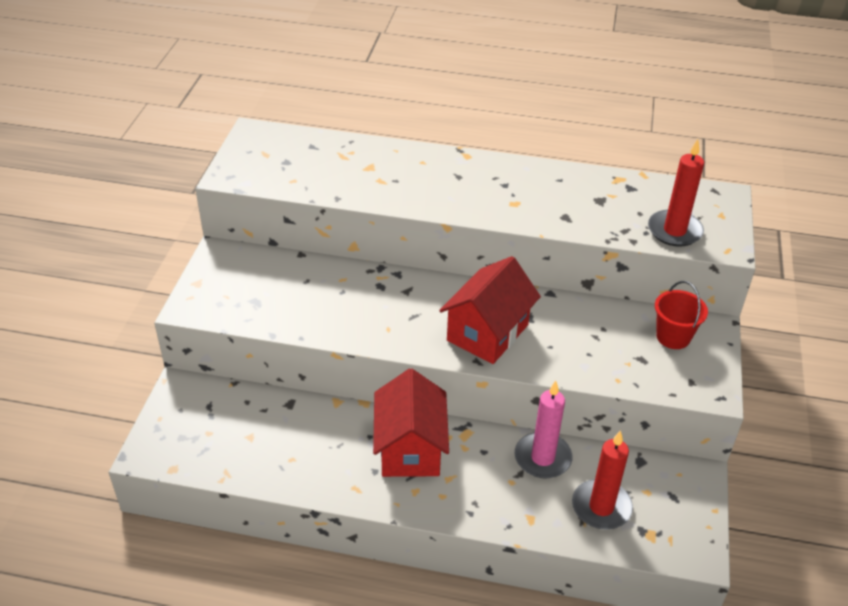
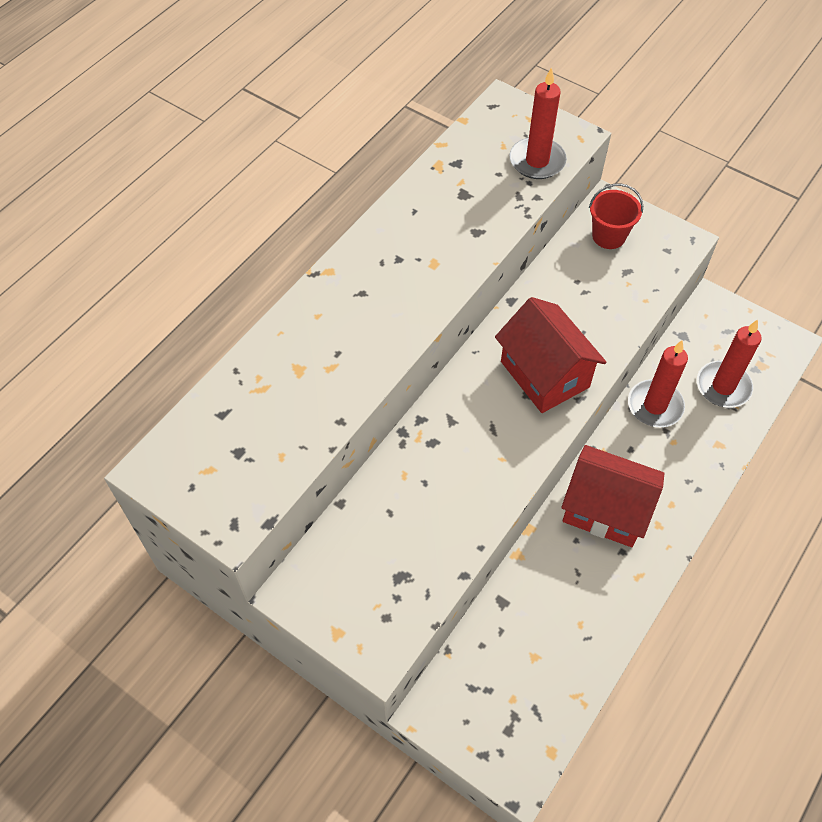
camera: 65 degrees left, 15 degrees up
pink candle [515,381,572,479] -> red candle [628,340,688,427]

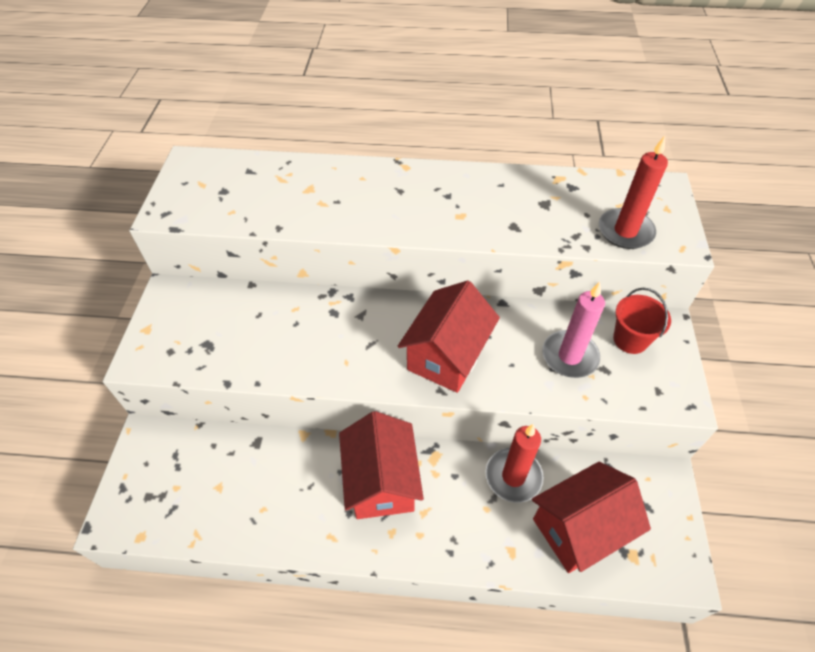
camera: 60 degrees right, 5 degrees down
red candle [697,319,762,407] -> red house [532,462,651,573]
none -> pink candle [542,282,605,378]

